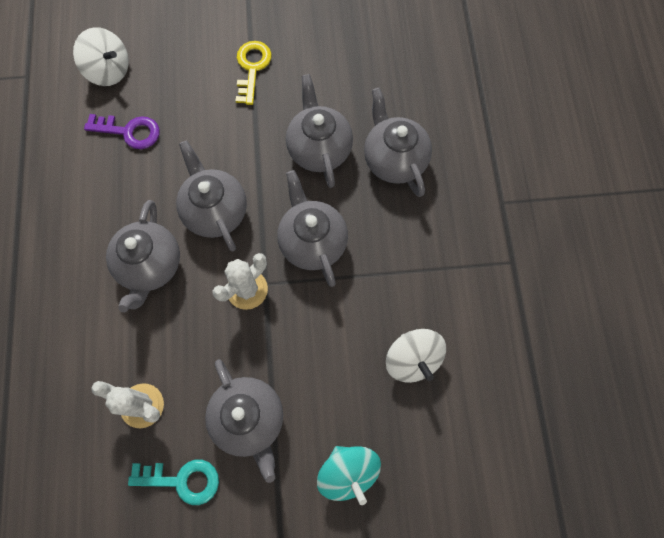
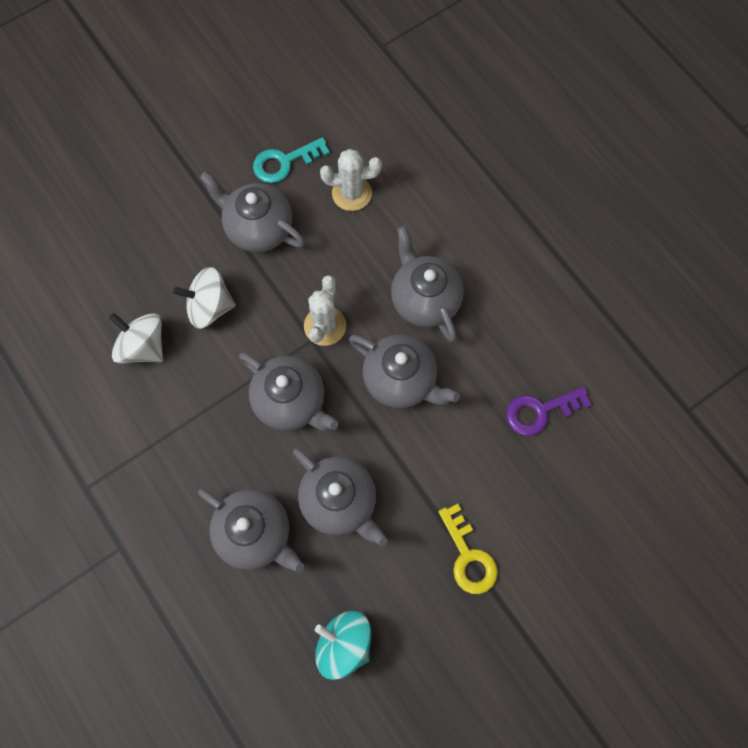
camera: 150 degrees right, 0 degrees up
white spinning top [73,27,129,86] -> white spinning top moved to [173,267,236,329]
turquoise spinning top [317,446,381,505] -> turquoise spinning top moved to [315,611,371,680]

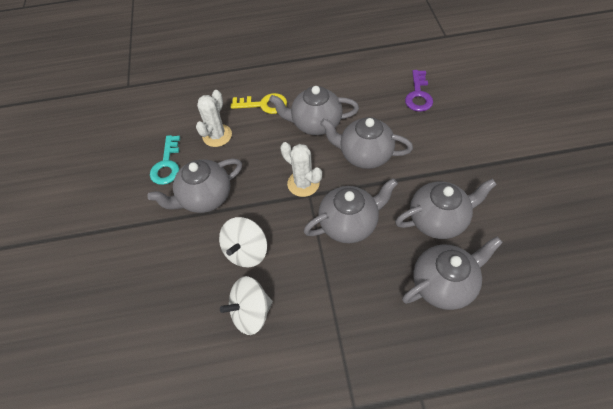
camera: 60 degrees left, 15 degrees down
turquoise spinning top [315,611,371,680] -> none
grey teapot [349,334,460,408] -> grey teapot turned 135 degrees counterclockwise [320,117,413,169]
yellow key [438,504,498,594] -> yellow key moved to [231,93,287,114]

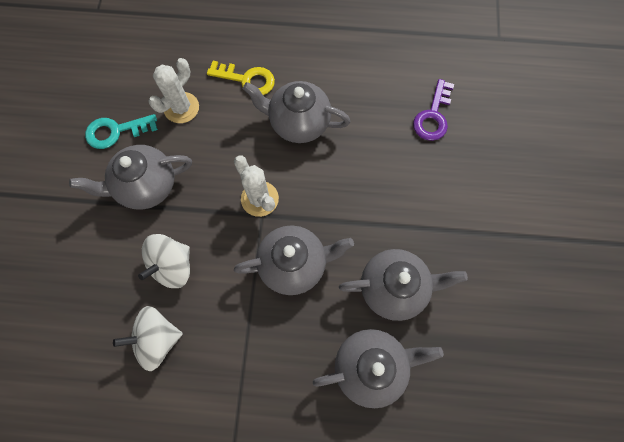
camera: 10 degrees right, 15 degrees up
turquoise key [150,135,180,185] -> turquoise key turned 60 degrees clockwise [85,114,158,149]
grey teapot [320,117,413,169] -> none

